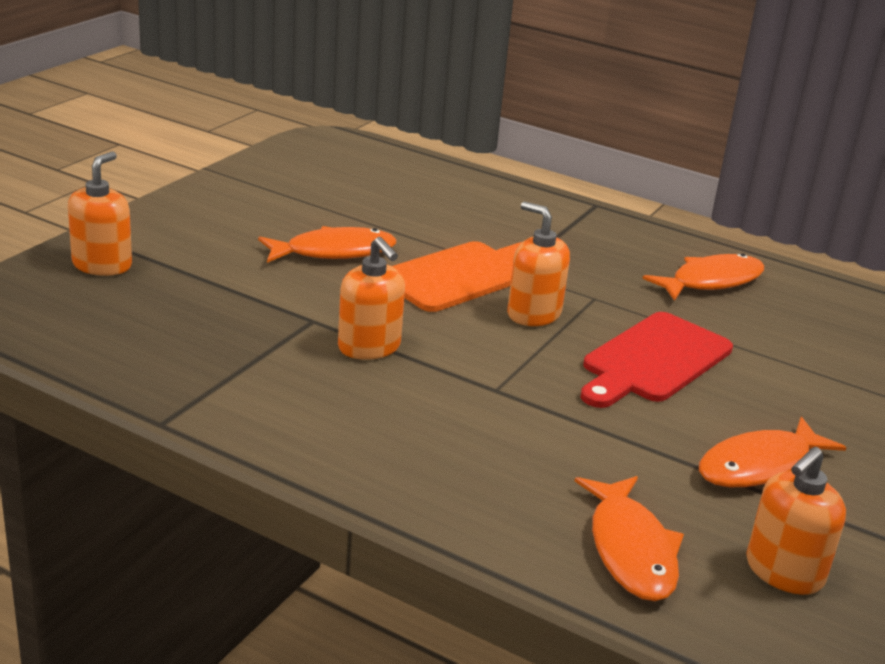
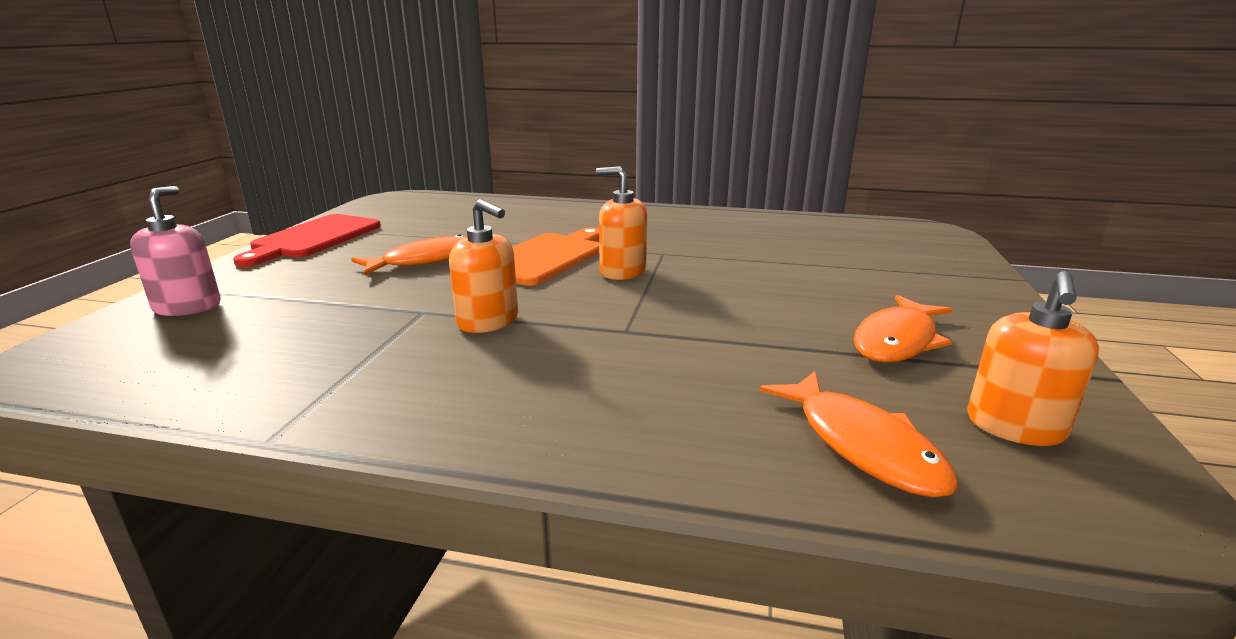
camera: 15 degrees left, 5 degrees down
orange soap dispenser [68,152,132,276] -> pink soap dispenser [130,186,221,316]
red cutting board [581,312,733,408] -> red cutting board moved to [233,214,381,267]
orange fish [642,253,764,301] -> none

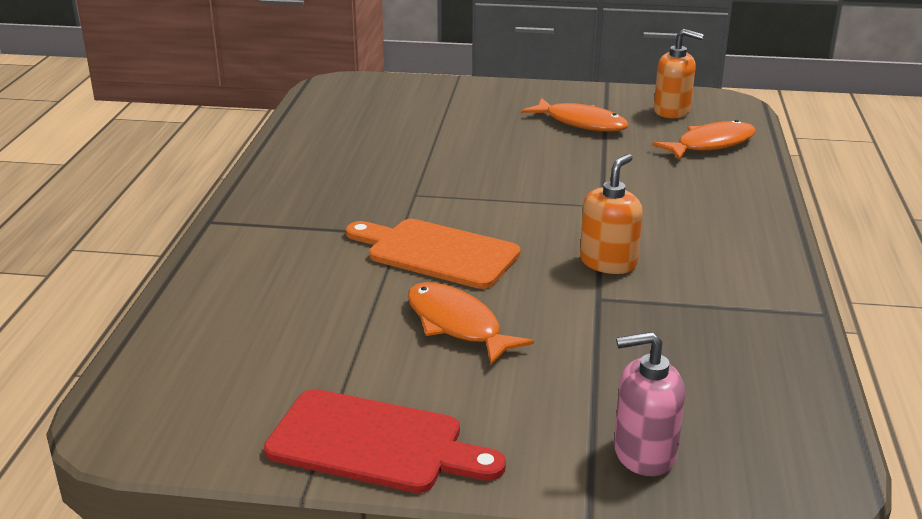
camera: 95 degrees left, 5 degrees up
orange soap dispenser [596,166,647,280] -> none

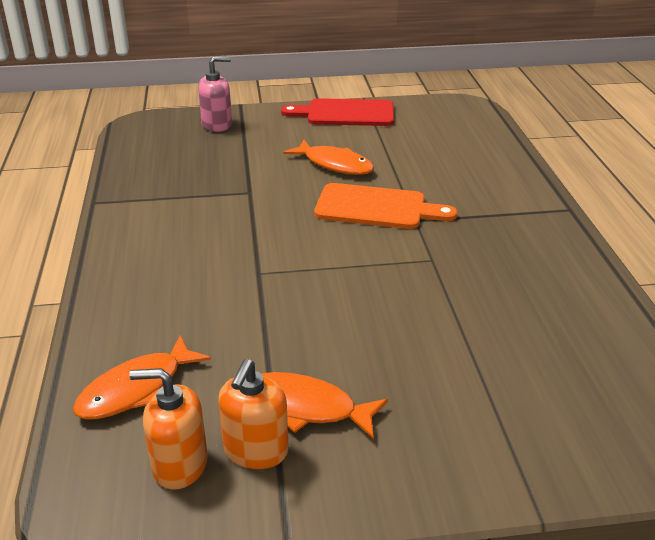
camera: 165 degrees right, 5 degrees up
orange soap dispenser [580,154,643,274] -> orange soap dispenser moved to [218,359,289,469]

